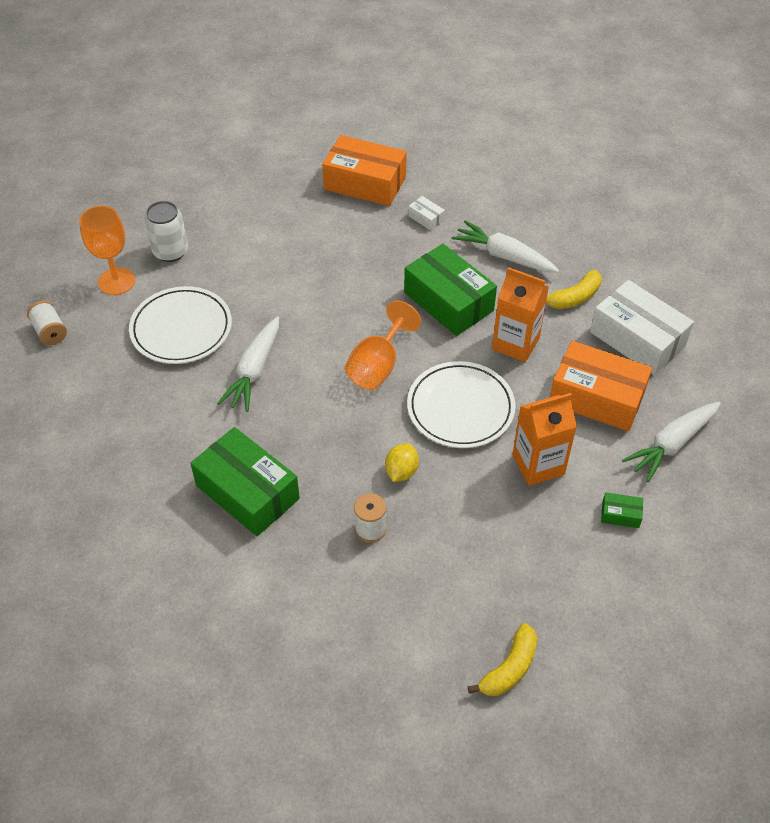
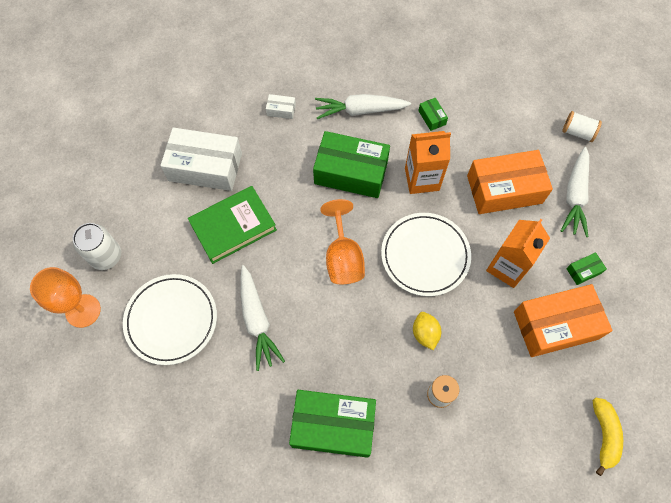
camera: 35 degrees left, 15 degrees up
white spool [27,301,67,345] -> white spool moved to [562,111,602,142]
orange box [322,135,407,206] -> orange box moved to [514,284,613,357]
yellow banana [546,270,602,309] -> green box [418,98,448,131]
white box [590,280,694,375] -> white box moved to [160,128,242,191]
none -> green book [188,186,277,264]

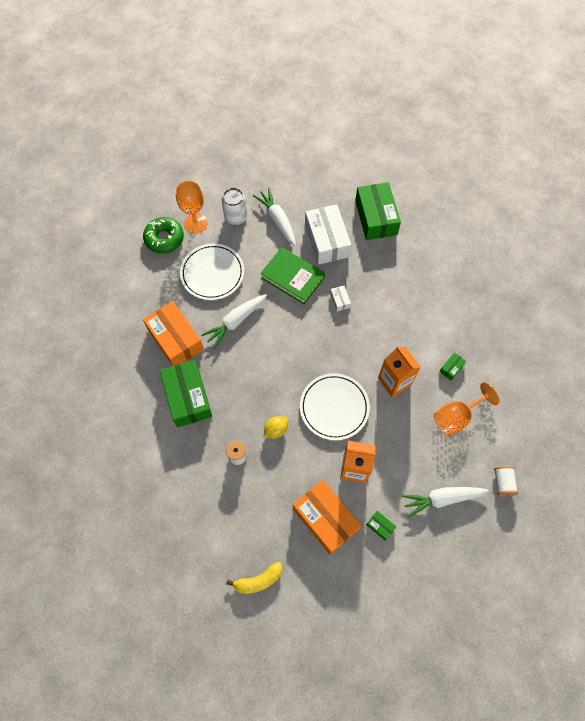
camera: 65 degrees right, 0 degrees up
white box [266,94,296,119] -> white box moved to [330,286,351,311]
green box [313,131,390,198] -> green box moved to [355,182,401,240]
white carrot [315,94,411,119] -> white carrot moved to [253,188,296,246]
orange goblet [320,199,365,284] -> orange goblet moved to [434,382,500,436]
orange box [467,150,553,214] -> orange box moved to [143,301,204,366]
none -> green donut [143,217,184,254]

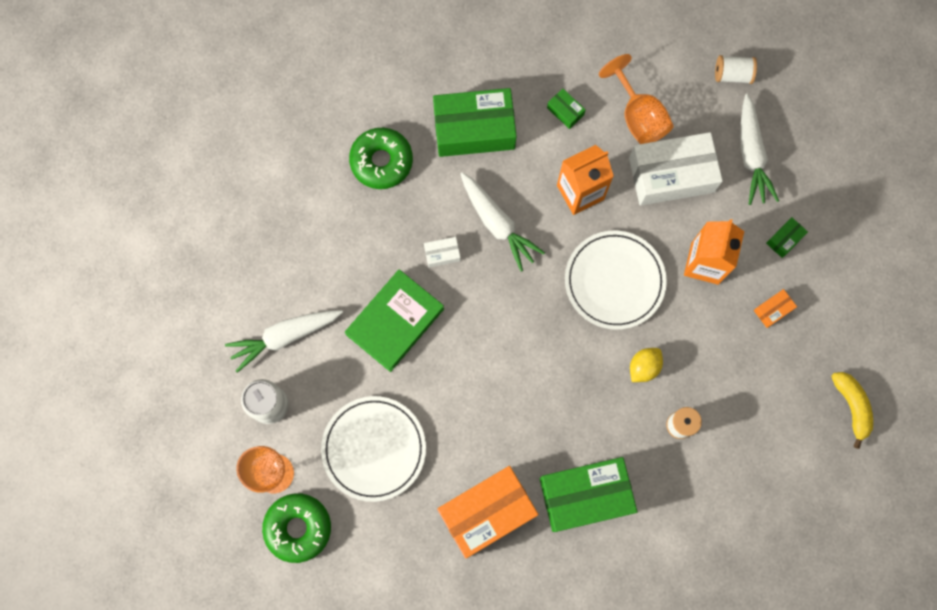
camera: 85 degrees left, 10 degrees up
white carrot [201,294,267,349] -> white carrot moved to [460,172,545,272]
yellow lemon [264,416,288,439] -> yellow lemon turned 75 degrees clockwise [630,348,663,382]
orange box [293,480,362,555] -> orange box [754,289,797,328], size x0.42
white box [305,204,351,265] -> white box moved to [629,132,723,206]
green box [355,182,401,240] -> green box moved to [433,88,517,157]
none -> green donut [349,128,413,189]

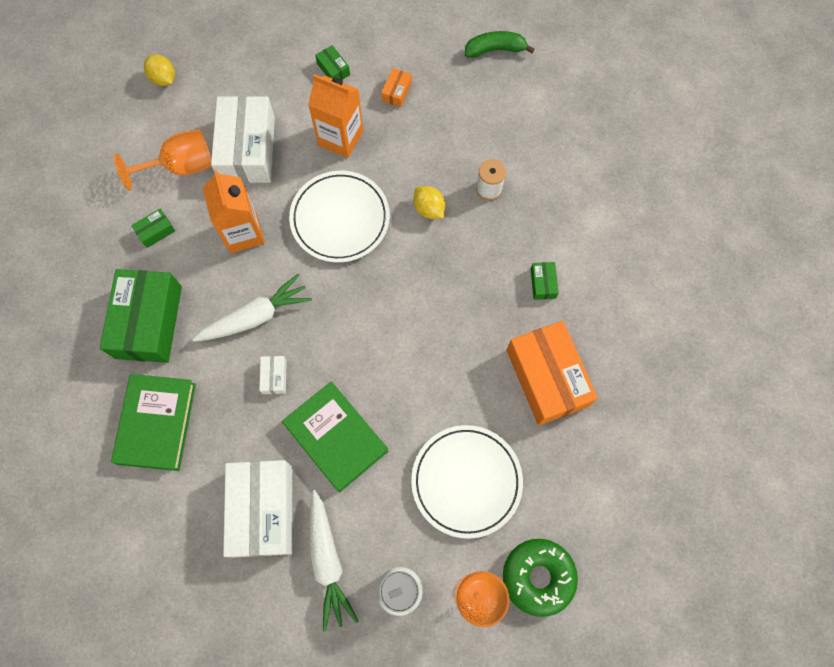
camera: 80 degrees left, 5 degrees down
green donut [349,128,413,189] -> green book [111,374,196,471]
green box [540,457,637,532] -> green box [531,262,559,300], size x0.42
white spool [715,55,757,84] -> yellow lemon [144,55,175,86]
white carrot [741,94,779,205] -> none
orange box [754,289,797,328] -> orange box turned 45 degrees clockwise [381,68,412,107]
yellow banana [831,372,873,449] -> green banana [464,31,534,58]
none -> white box [223,460,292,557]

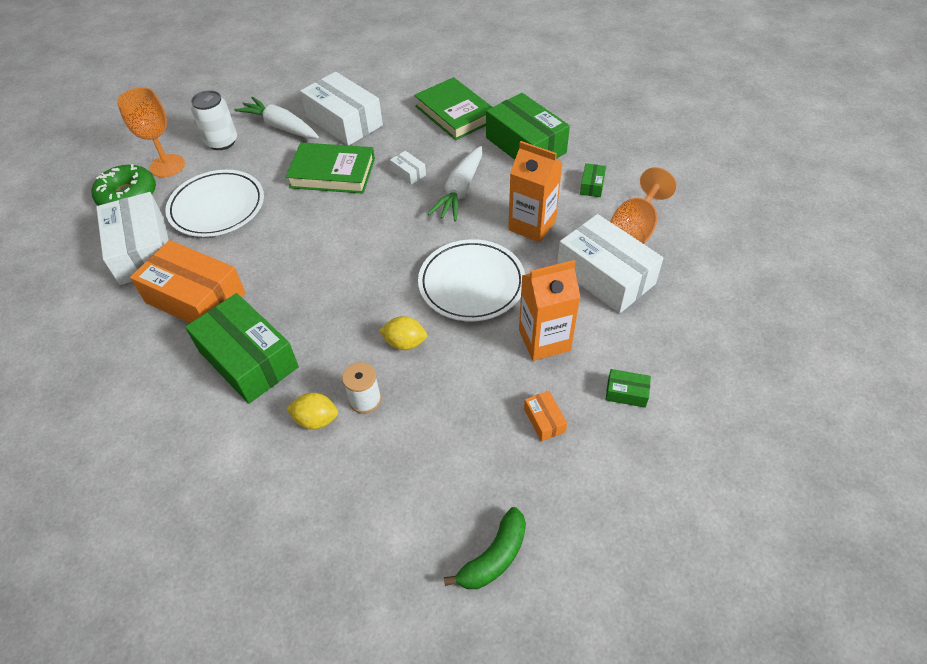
camera: 140 degrees right, 20 degrees down
yellow lemon [144,55,175,86] -> yellow lemon moved to [286,393,338,430]
green box [531,262,559,300] -> green box [185,293,299,404], size x2.39
none -> white box [96,192,169,285]

